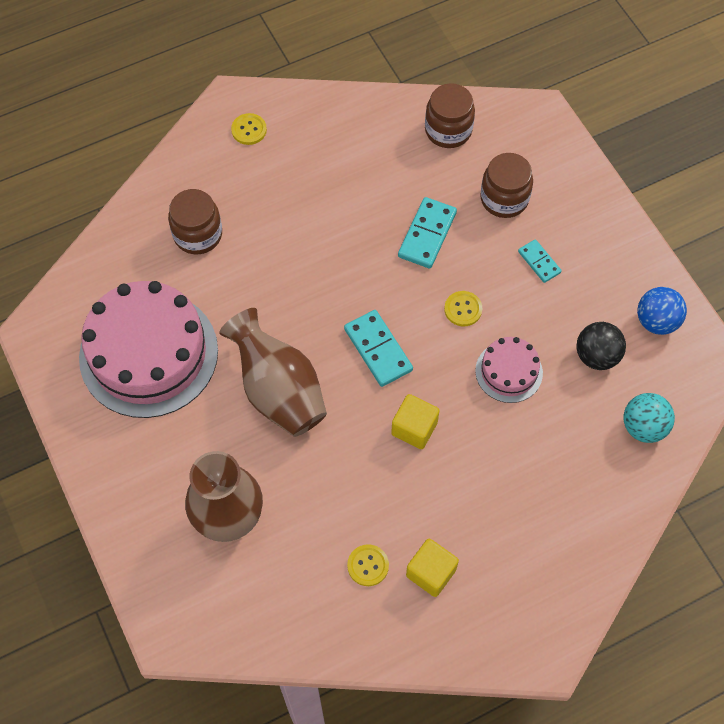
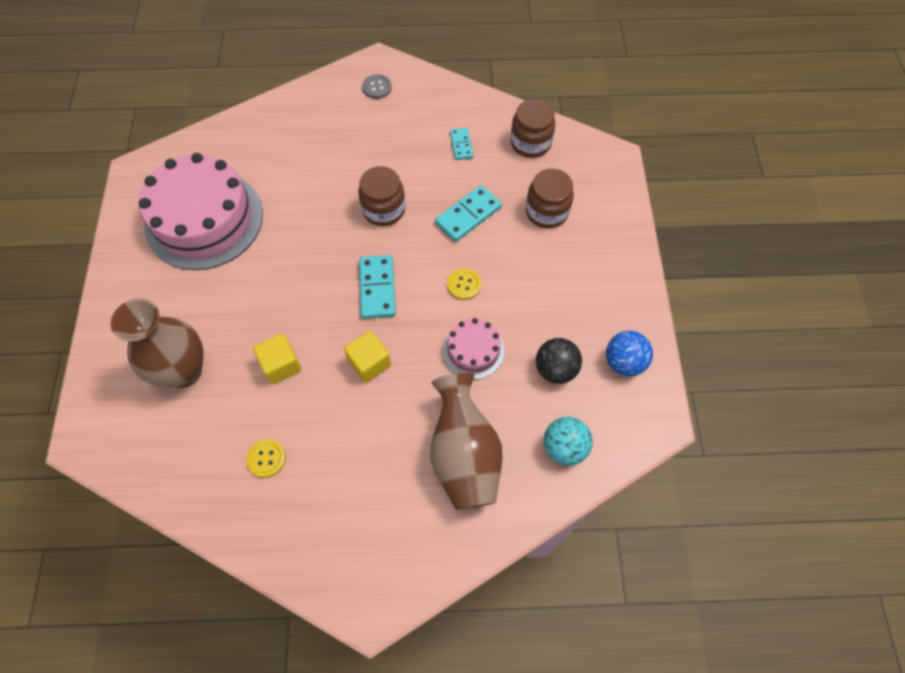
camera: 25 degrees right, 0 degrees up
brown jar [168,189,222,254] -> brown jar moved to [358,166,405,226]
brown vase [219,308,327,437] -> brown vase moved to [430,373,503,510]
yellow button [231,113,267,145] -> grey button [362,74,392,99]
yellow cube [406,539,459,597] -> yellow cube moved to [253,334,301,384]
turquoise domino [518,239,562,283] -> turquoise domino moved to [450,128,473,160]

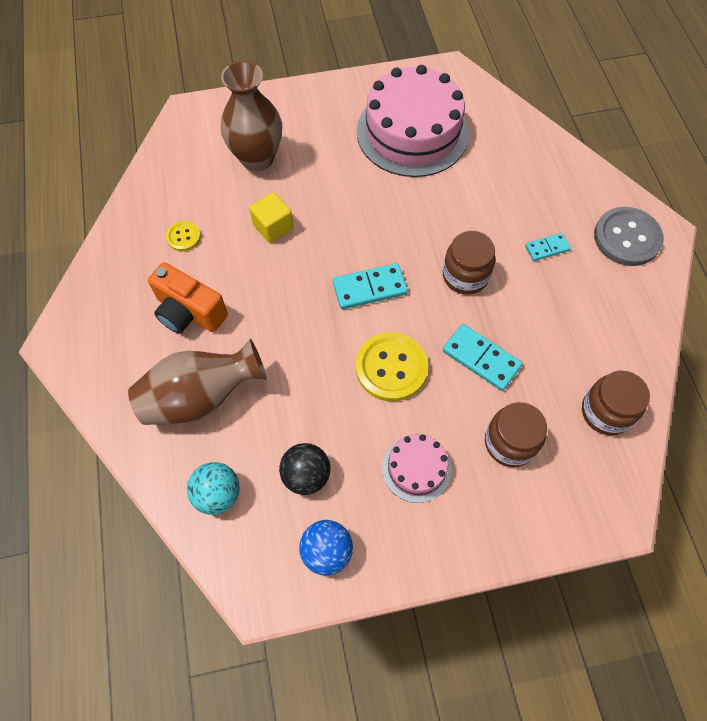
camera: 80 degrees right, 0 degrees up
yellow cube [344,331,391,383] -> none
grey button [362,74,392,99] -> grey button [594,207,664,266], size x1.94
pink cake [443,318,504,380] -> pink cake moved to [382,434,451,503]
yellow button [447,268,481,300] -> yellow button [356,332,428,401], size x1.94
turquoise domino [450,128,473,160] -> turquoise domino moved to [525,233,571,261]
none -> orange camera [148,262,228,334]

